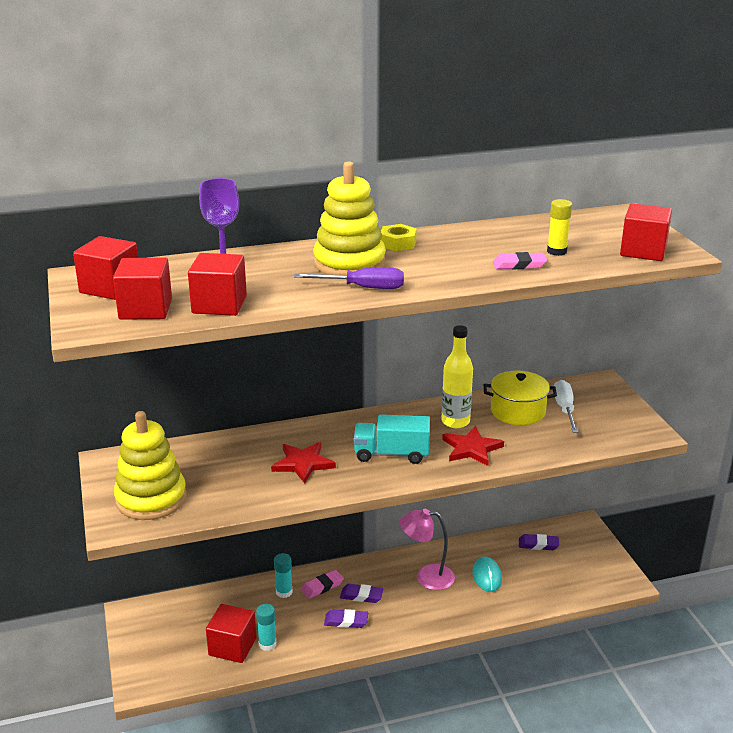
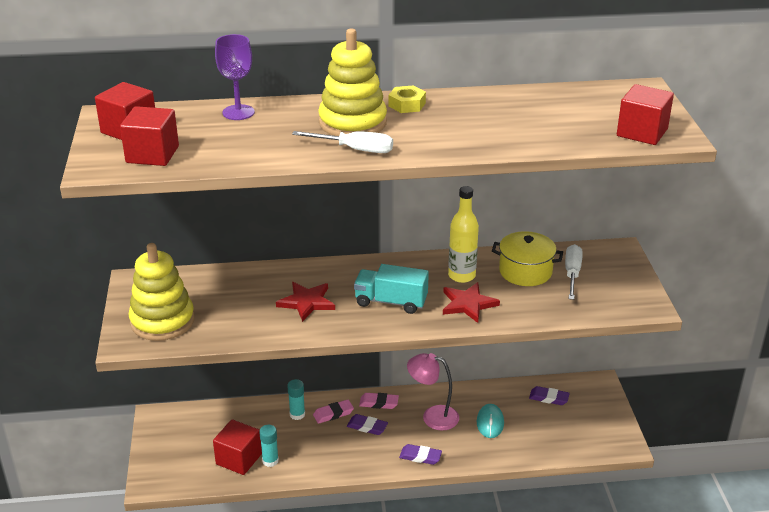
camera: 10 degrees right, 5 degrees up
red cube [188,253,247,316] -> none
purple screwdriver [294,267,404,289] -> white screwdriver [292,131,393,153]
purple eraser [324,609,368,628] -> purple eraser moved to [399,444,442,465]
pink eraser [493,252,547,269] -> pink eraser moved to [359,393,399,409]
yellow glue stick [547,199,572,256] -> none

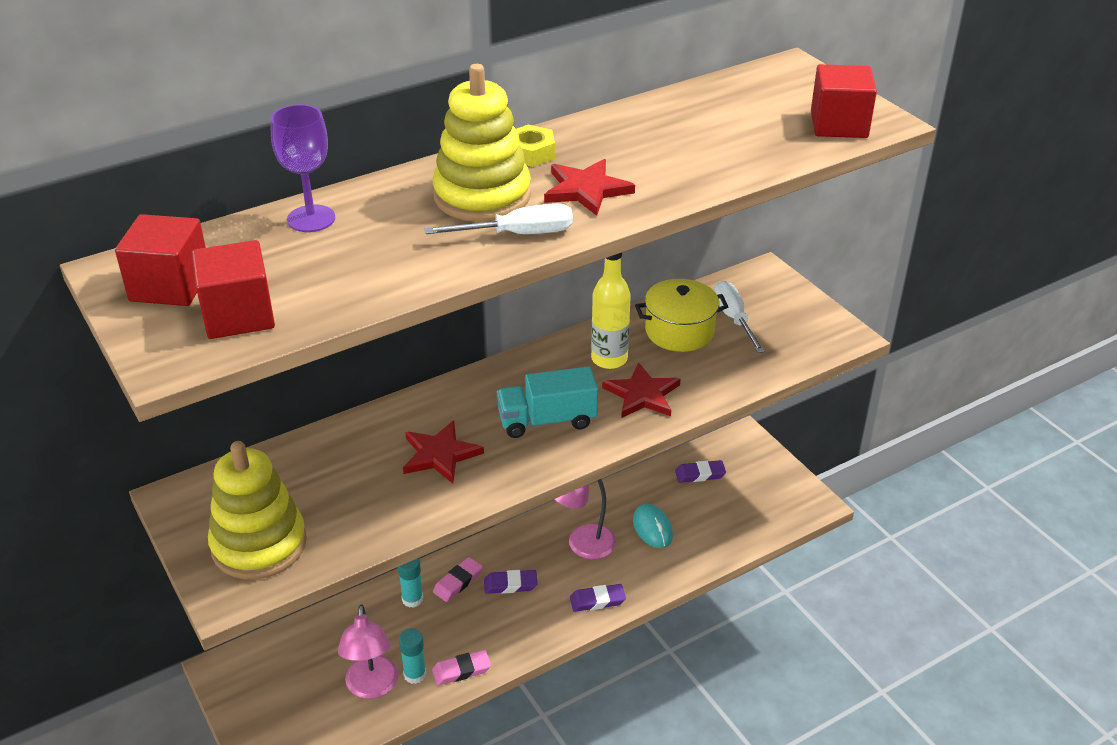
camera: 25 degrees left, 5 degrees up
red cube [213,419,262,475] -> pink lamp [338,605,398,699]
pink eraser [359,393,399,409] -> pink eraser moved to [432,650,491,685]
none -> red star [544,159,635,216]

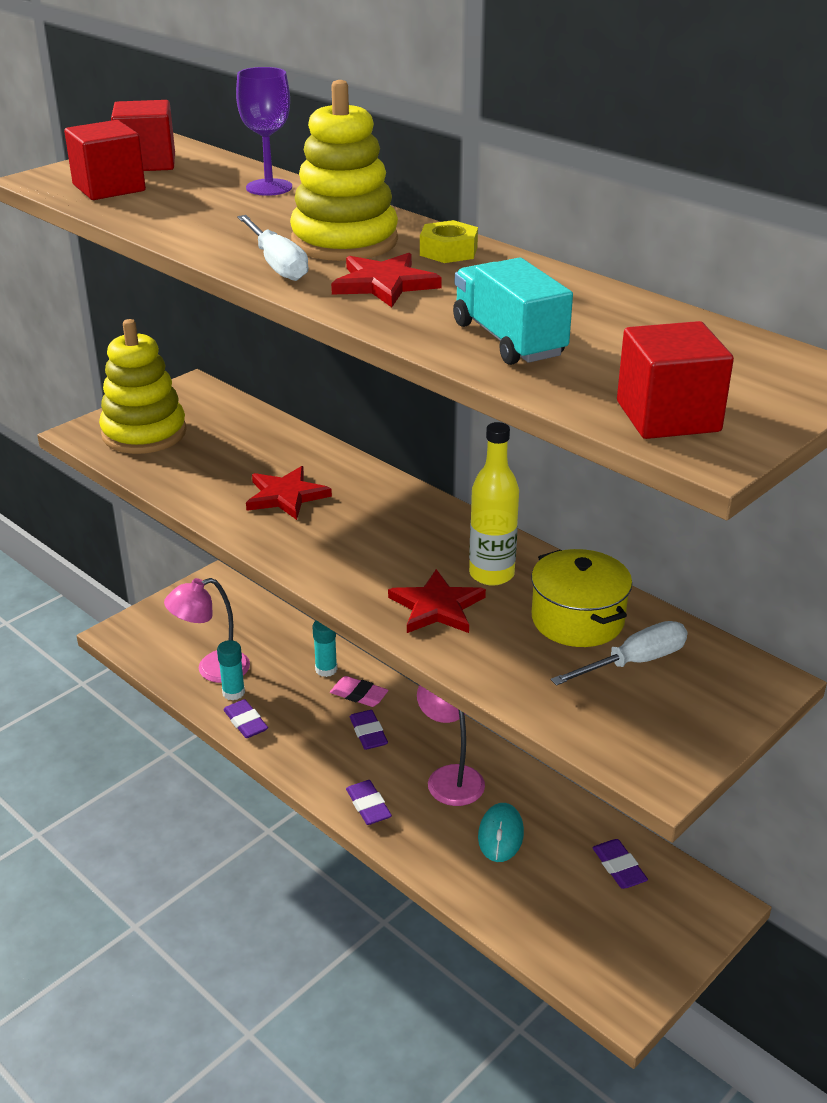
camera: 75 degrees right, 5 degrees down
pink eraser [432,650,491,685] -> purple eraser [223,699,268,738]
turquoise truck [497,366,598,438] -> turquoise truck moved to [453,257,573,365]
turquoise mouse [633,504,673,548] -> turquoise mouse turned 45 degrees counterclockwise [478,803,524,862]

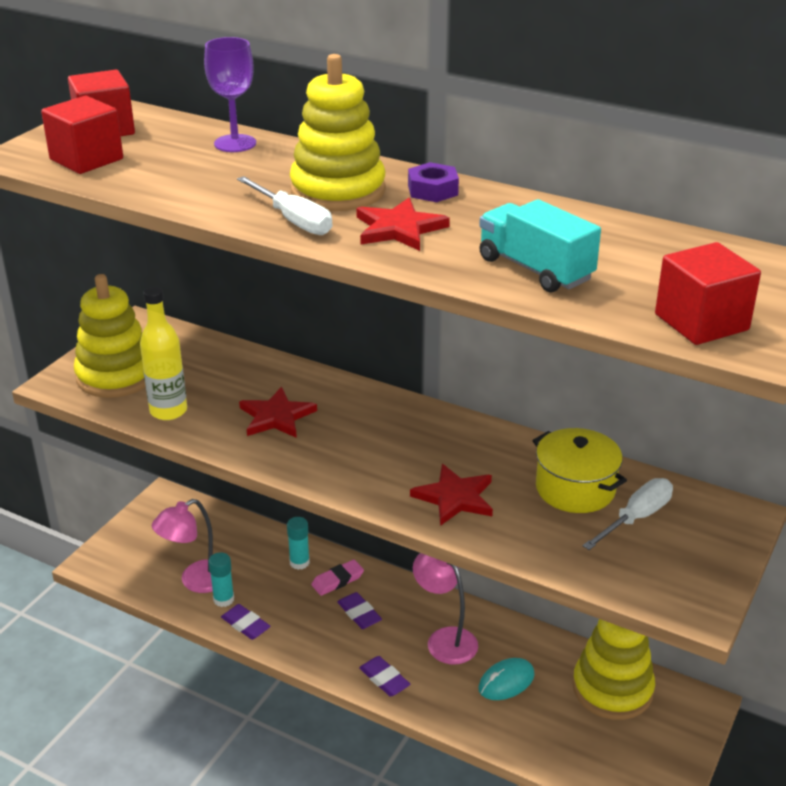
camera: 15 degrees left, 0 degrees up
pink eraser [330,676,388,707] -> pink eraser turned 45 degrees counterclockwise [311,560,364,596]
yellow nut [420,220,478,263] -> purple nut [408,162,459,202]
yellow bottle [469,422,519,586] -> yellow bottle moved to [140,287,187,420]
turquoise mouse [478,803,524,862] -> turquoise mouse turned 60 degrees clockwise [478,658,535,700]
purple eraser [592,839,648,889] -> yellow stacking toy [572,619,655,720]

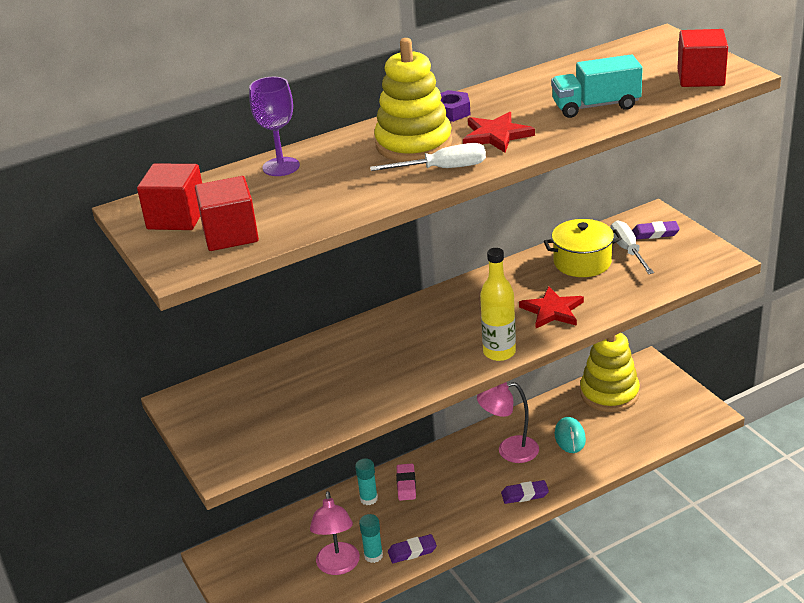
camera: 55 degrees left, 0 degrees up
yellow stacking toy [74,274,146,398] -> none
yellow bottle [140,287,187,420] -> yellow bottle moved to [480,248,516,361]
red star [239,387,317,438] -> none
purple eraser [337,592,382,629] -> purple eraser moved to [632,221,680,239]

